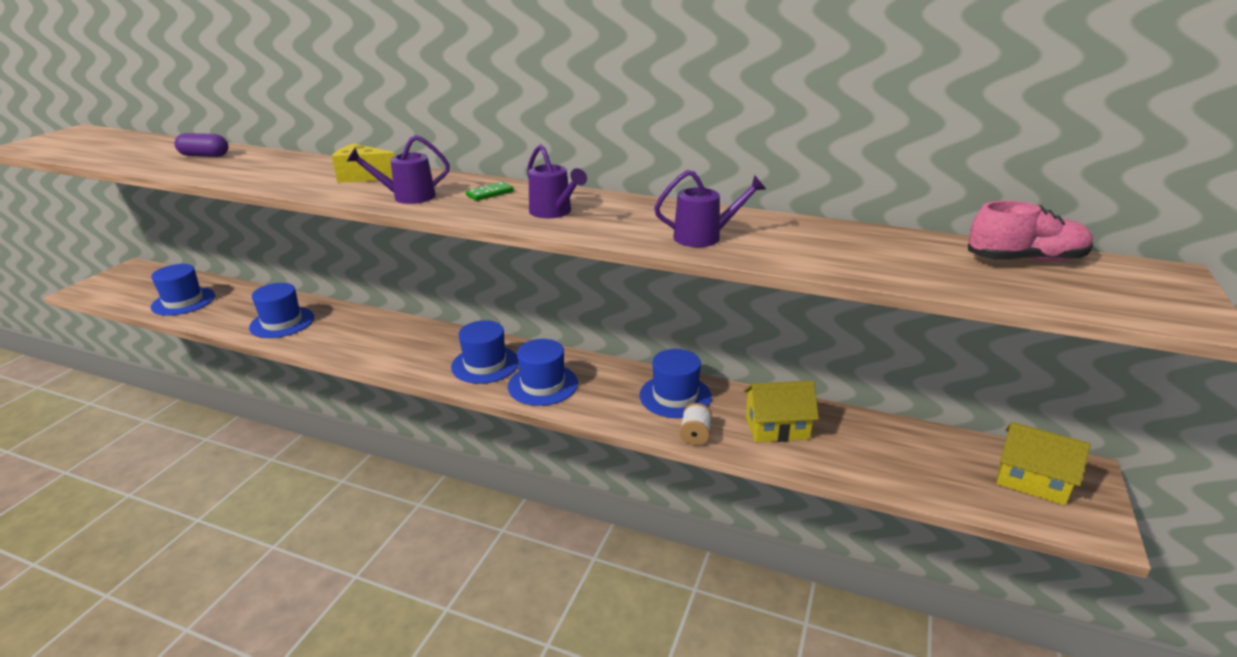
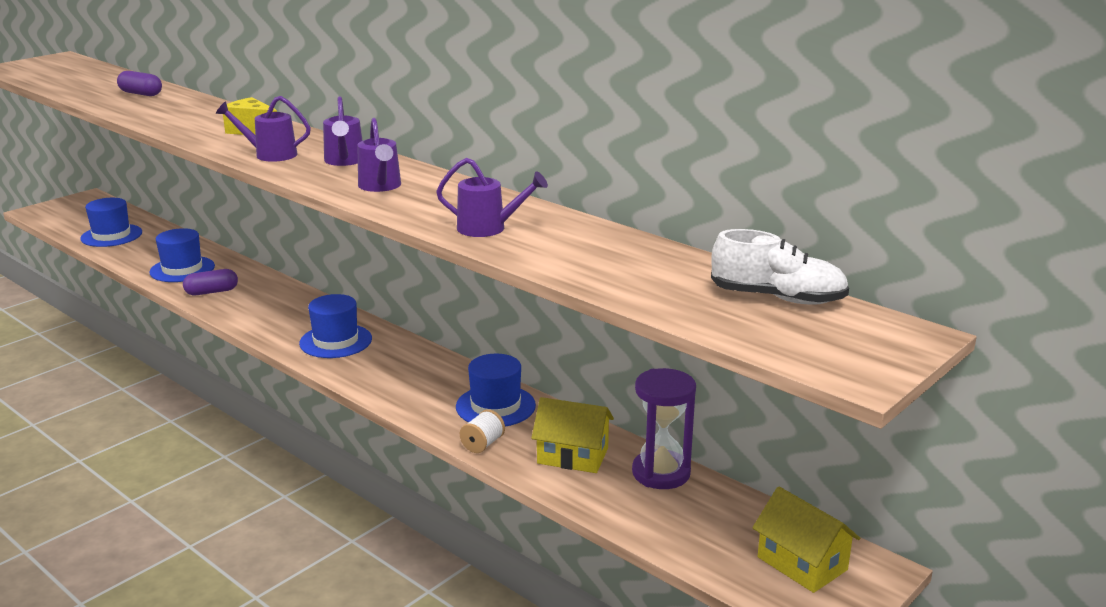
camera: 20 degrees right, 5 degrees down
green domino [466,182,514,201] -> purple watering can [323,96,363,166]
blue hat [508,339,578,406] -> none
pink shoe [968,201,1093,262] -> white shoe [711,229,849,305]
none -> purple capsule [183,269,238,295]
none -> purple hourglass [632,368,696,489]

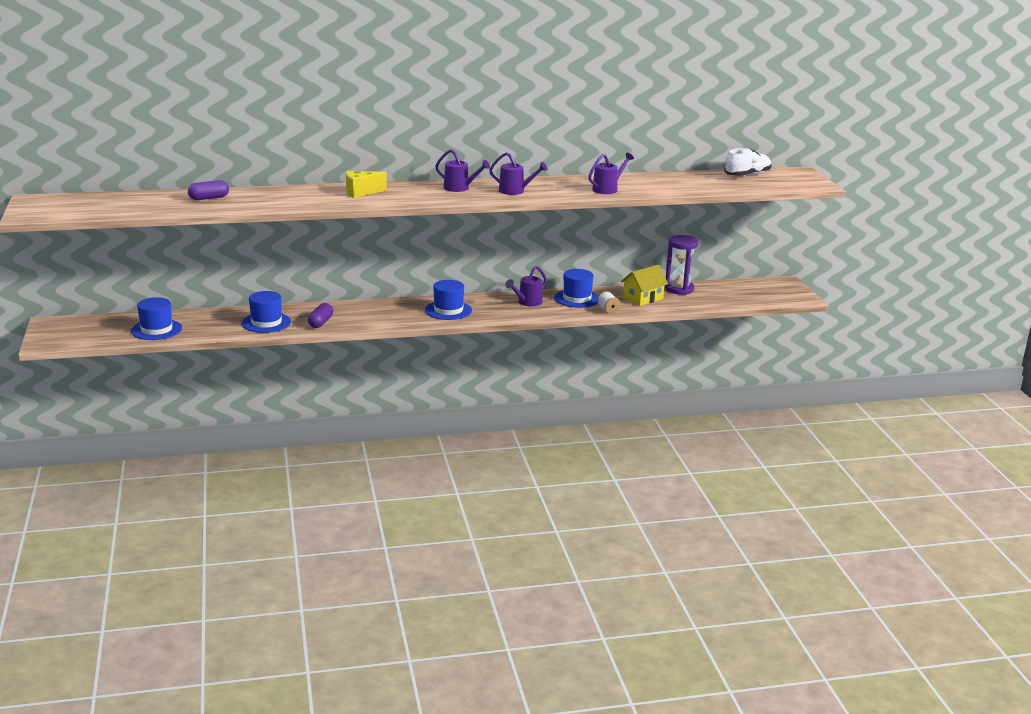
camera: 55 degrees left, 0 degrees up
purple watering can [216,96,311,162] -> purple watering can moved to [505,266,547,307]
yellow house [752,487,860,593] -> none

